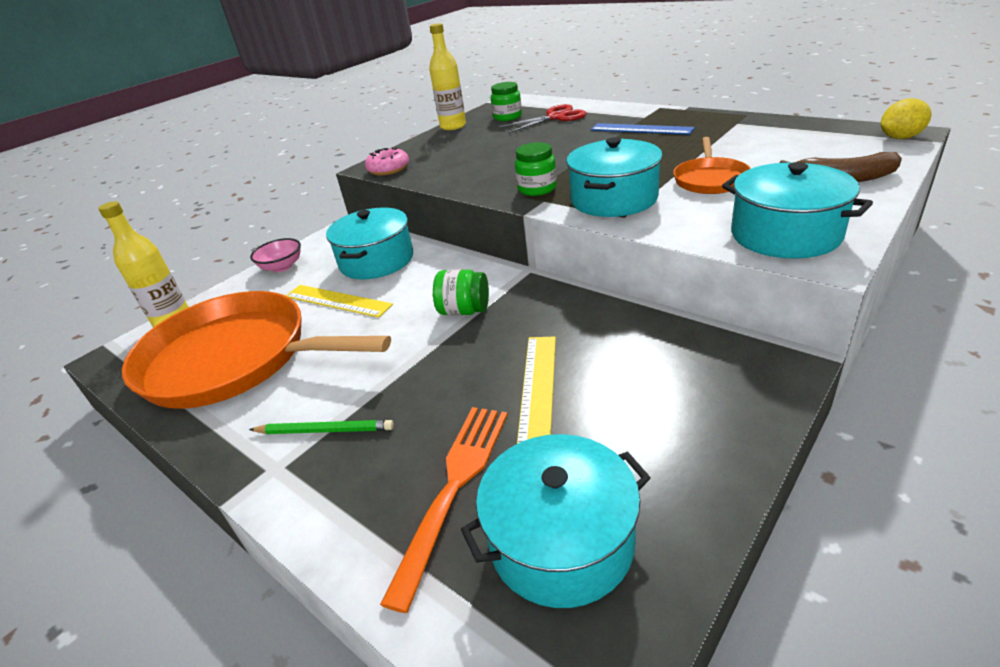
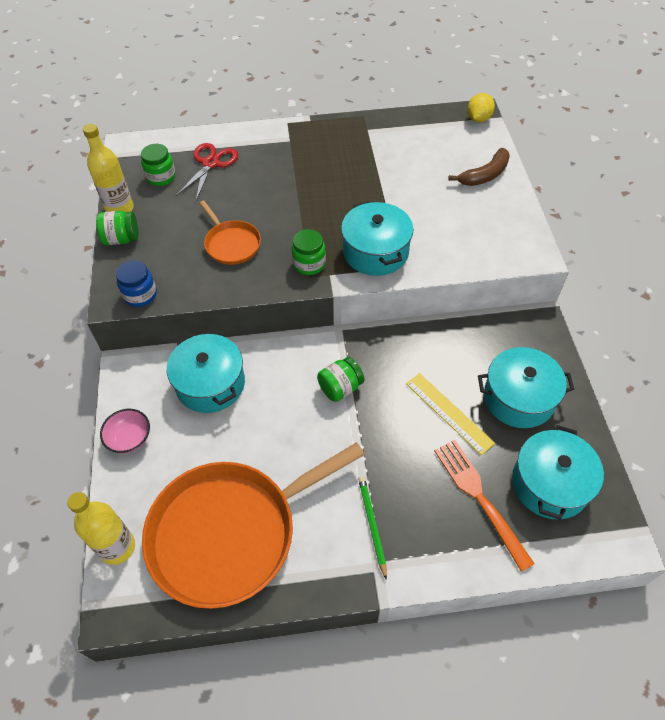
camera: 50 degrees left, 20 degrees up
green pencil [249,420,394,434] -> green pencil turned 60 degrees counterclockwise [358,476,387,580]
yellow ruler [286,285,393,317] -> none
pink donut [365,147,409,176] -> blue jar [116,260,157,307]
blue ruler [591,123,695,135] -> none
orange pan [673,137,751,194] -> orange pan moved to [199,201,261,265]
turquoise pot [722,162,873,259] -> turquoise pot moved to [478,347,574,428]
none -> green jar [96,211,138,245]

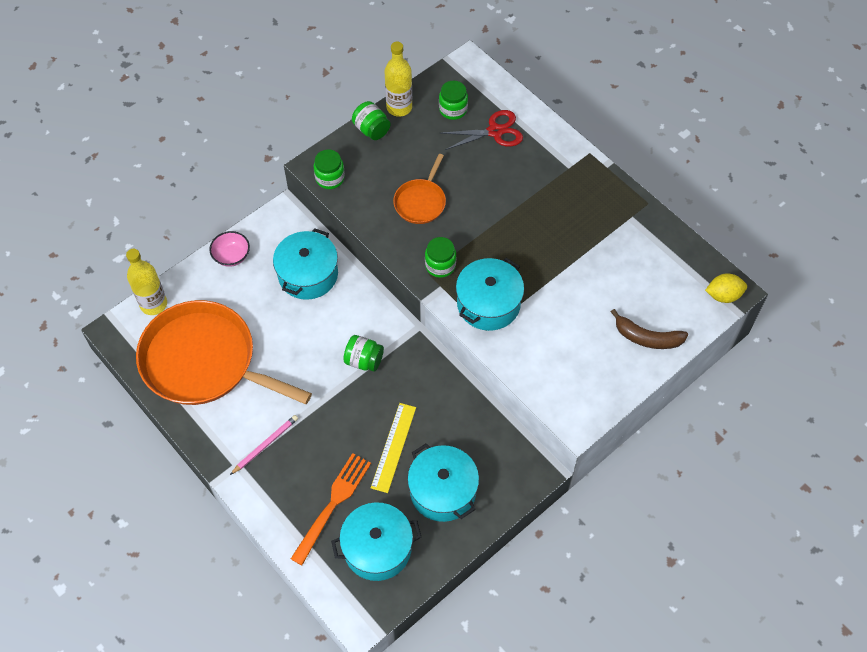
camera: 55 degrees right, 5 degrees up
blue jar [116,260,157,307] -> green jar [314,149,345,189]
green pencil [358,476,387,580] -> pink pencil [230,415,298,475]

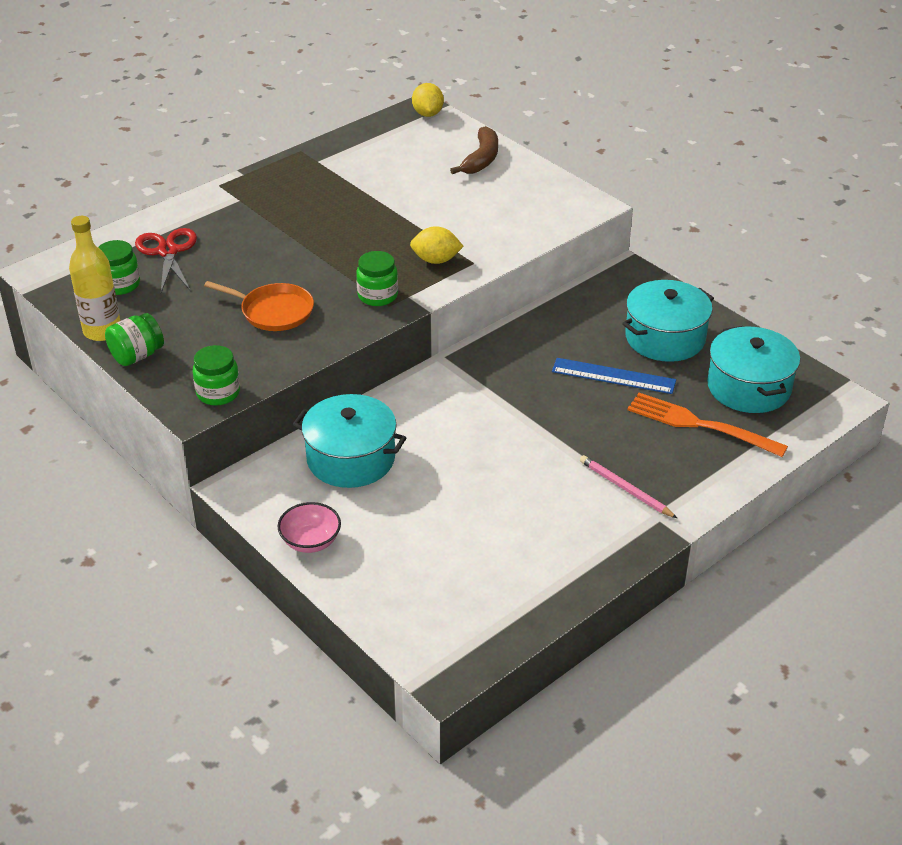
camera: 90 degrees left, 20 degrees down
yellow bottle [126,249,167,315] -> none
orange pan [136,300,312,405] -> none
green jar [343,335,384,372] -> none
yellow ruler [371,403,416,493] -> blue ruler [552,358,676,394]
turquoise pot [456,258,524,331] -> yellow lemon [410,226,464,264]

